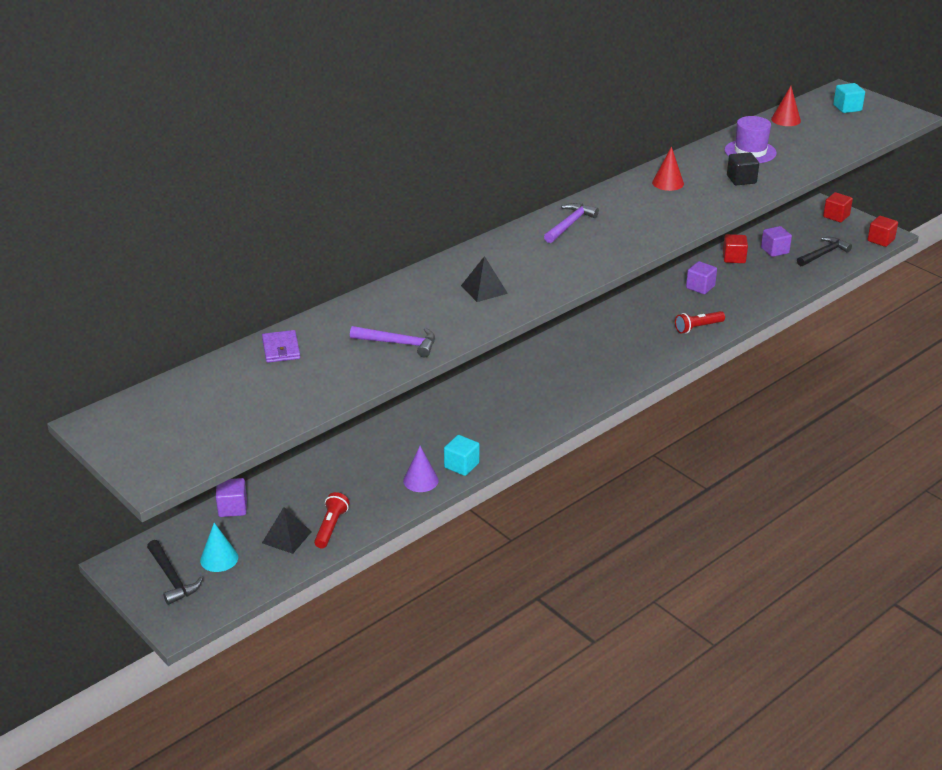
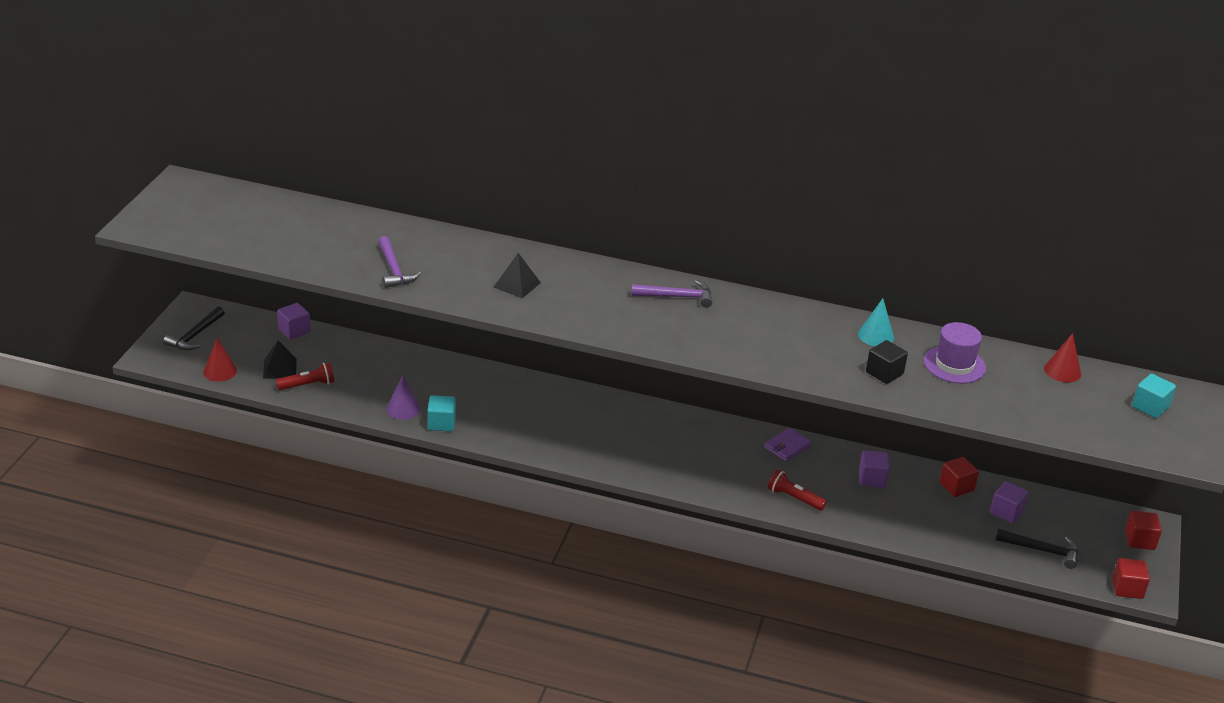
camera: 55 degrees right, 0 degrees up
turquoise cone [200,523,238,572] -> turquoise cone moved to [858,298,894,346]
purple wallet [262,330,300,363] -> purple wallet moved to [764,428,812,462]
red cone [652,147,684,191] -> red cone moved to [203,338,237,381]

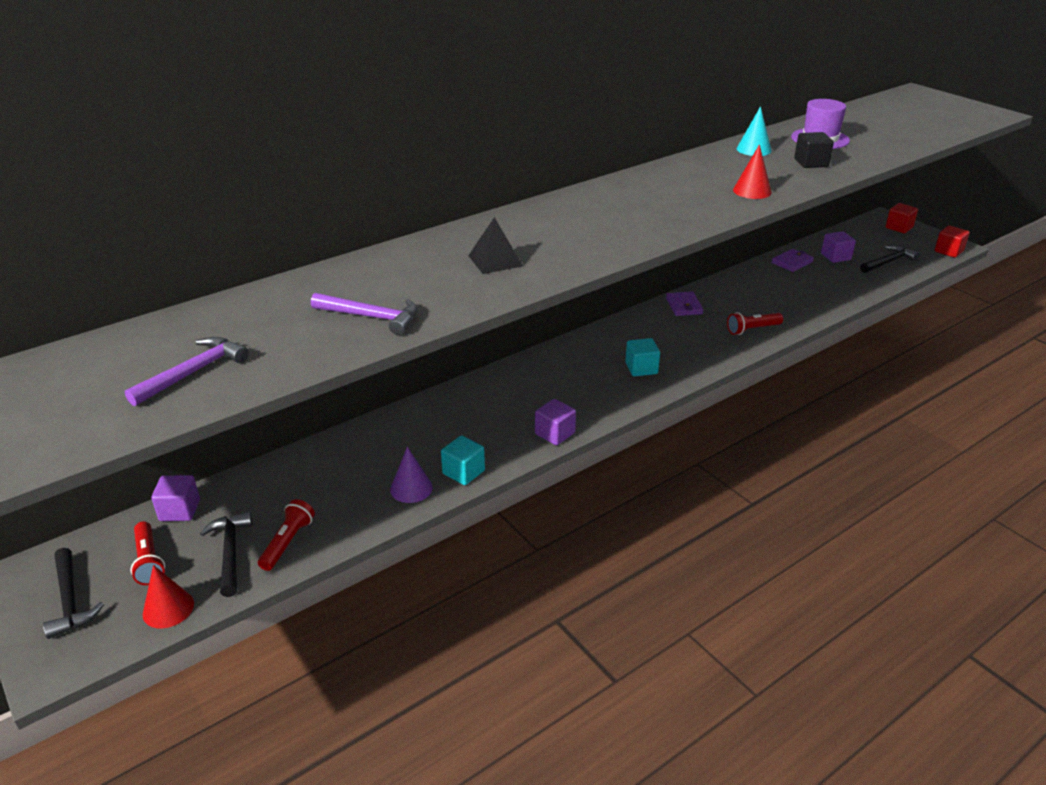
camera: 50 degrees left, 0 degrees up
black pyramid [263,340,297,379] -> black hammer [200,511,253,597]
purple hammer [631,280,712,308] -> purple hammer moved to [125,337,249,406]
purple cube [859,450,890,488] -> purple cube moved to [535,399,576,445]
red cube [939,457,979,497] -> purple wallet [772,249,814,272]
red cone [1044,333,1081,382] -> red cone moved to [733,144,772,199]
turquoise cube [1132,374,1176,418] -> turquoise cube moved to [625,338,660,376]
none -> red flashlight [130,521,165,585]

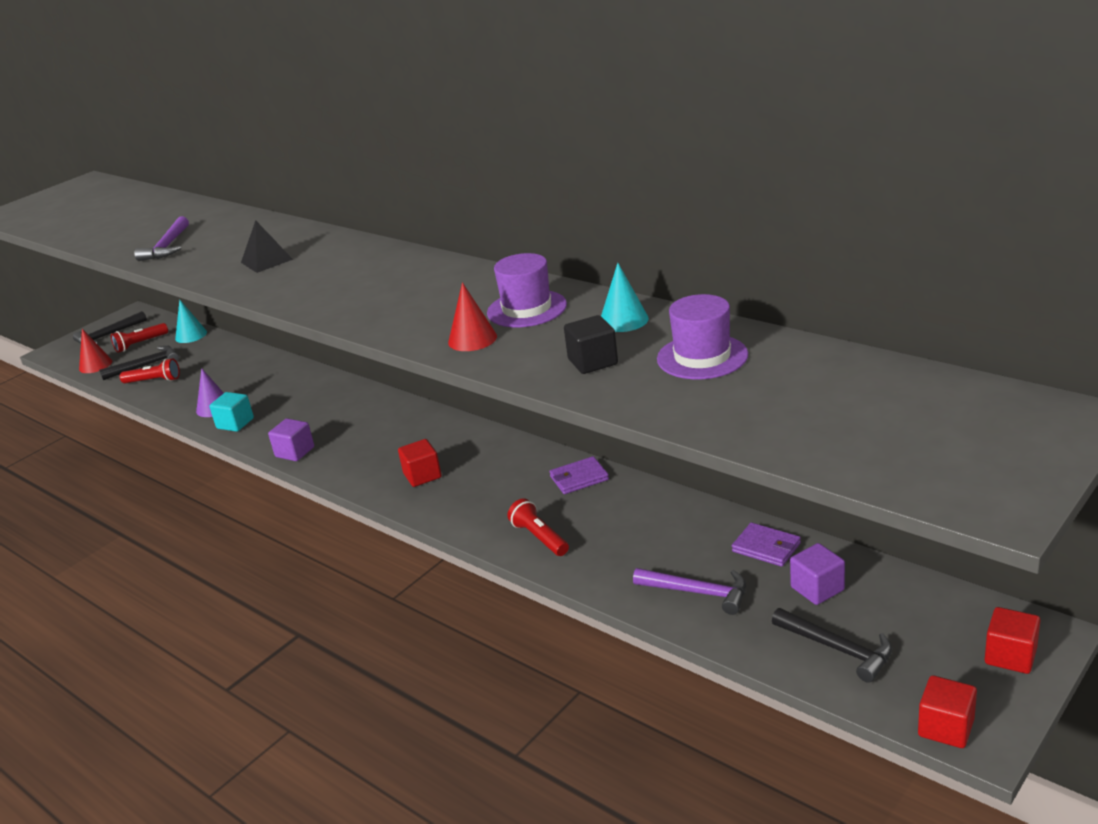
camera: 80 degrees right, 5 degrees down
purple hammer [125,337,249,406] -> purple hammer moved to [633,568,746,615]
purple cube [151,475,200,521] -> turquoise cone [175,299,207,343]
turquoise cube [625,338,660,376] -> red cube [398,439,442,487]
none -> purple hat [487,253,567,328]

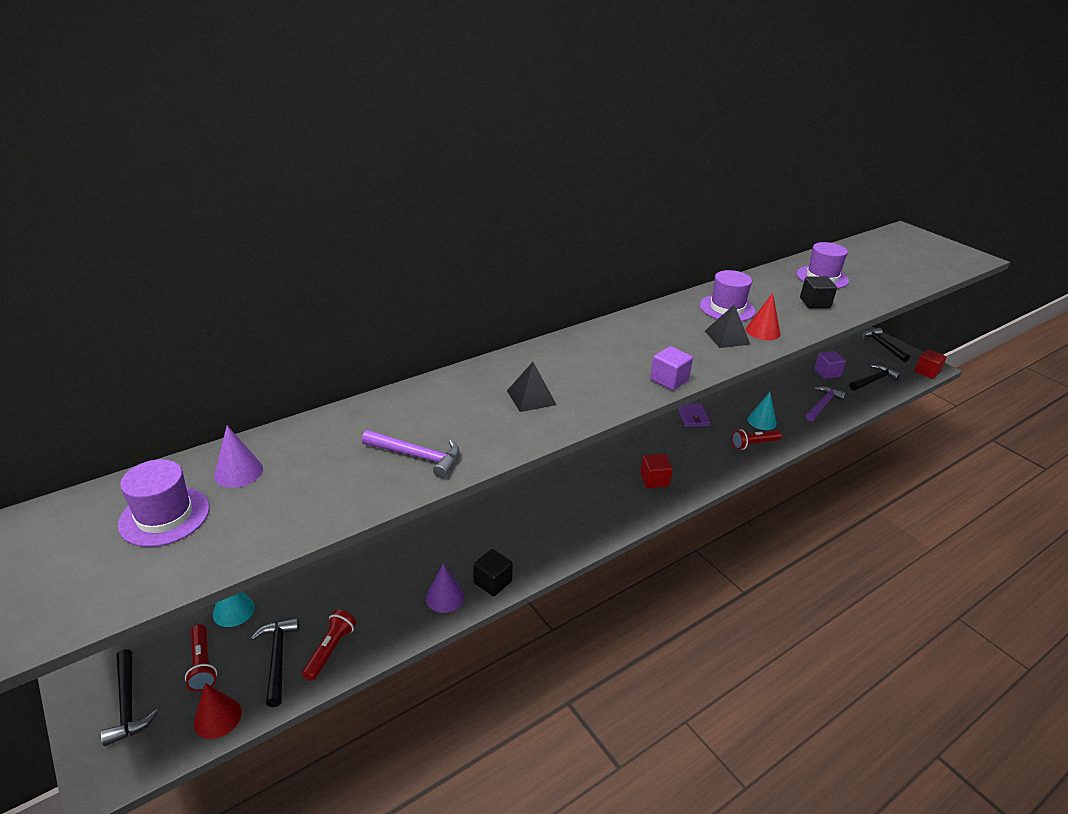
camera: 80 degrees left, 5 degrees up
turquoise cube [209,392,254,432] -> black cube [473,549,513,596]
purple cube [268,418,314,461] -> purple cube moved to [650,346,693,390]
turquoise cone [601,263,649,332] -> turquoise cone moved to [748,392,777,430]
purple wallet [732,523,801,567] -> none
red cube [985,607,1041,674] -> black hammer [861,328,910,362]
none -> purple hat [118,459,209,547]
none -> purple cone [214,426,263,488]
none -> black pyramid [705,305,751,348]

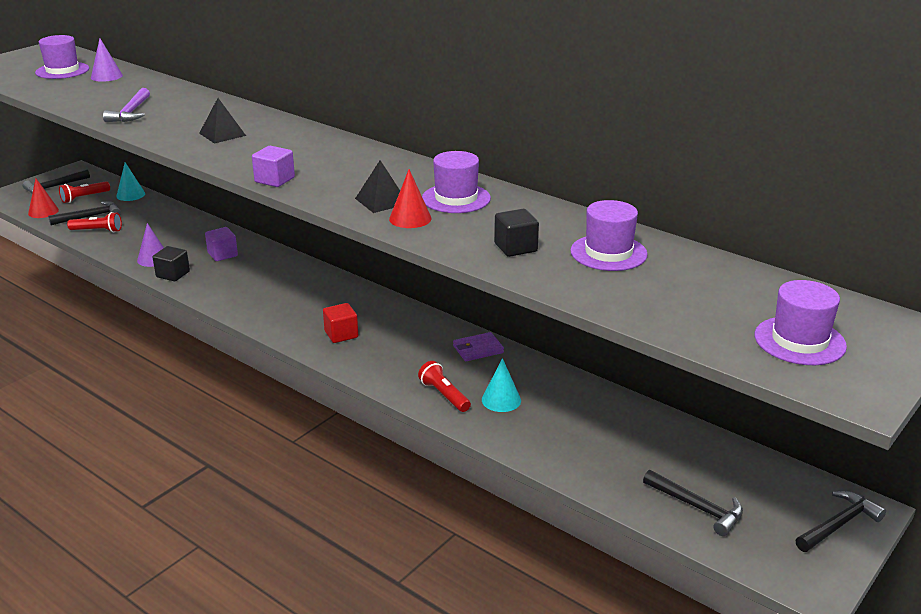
camera: 75 degrees right, 5 degrees down
purple hammer [806,386,847,422] -> none
purple cube [814,351,846,379] -> purple cube moved to [205,227,238,261]
red cube [914,349,947,379] -> none
none -> purple hat [755,280,847,365]

